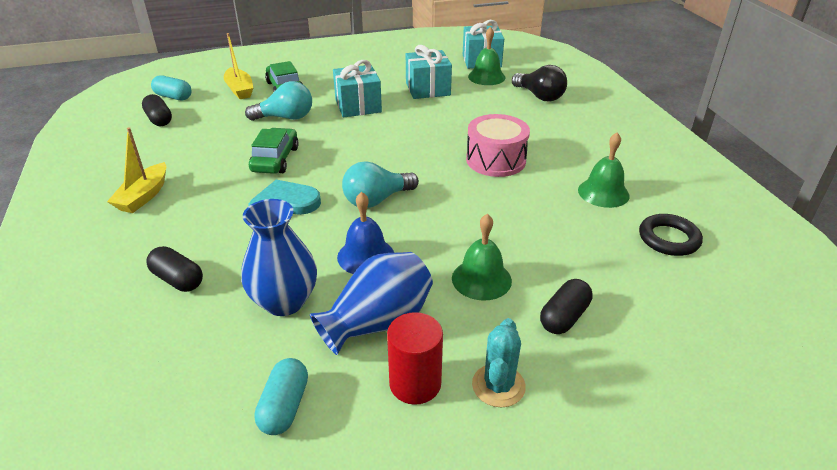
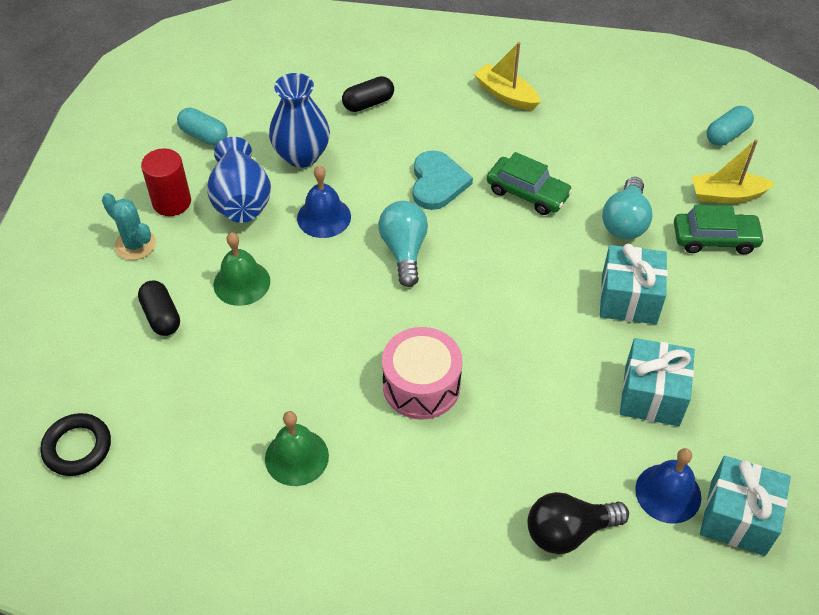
camera: 115 degrees right, 15 degrees up
black capsule [142,94,172,126] -> none
green bell [468,27,506,85] -> blue bell [635,448,701,524]
black ring [639,214,703,256] -> black ring moved to [40,413,111,476]

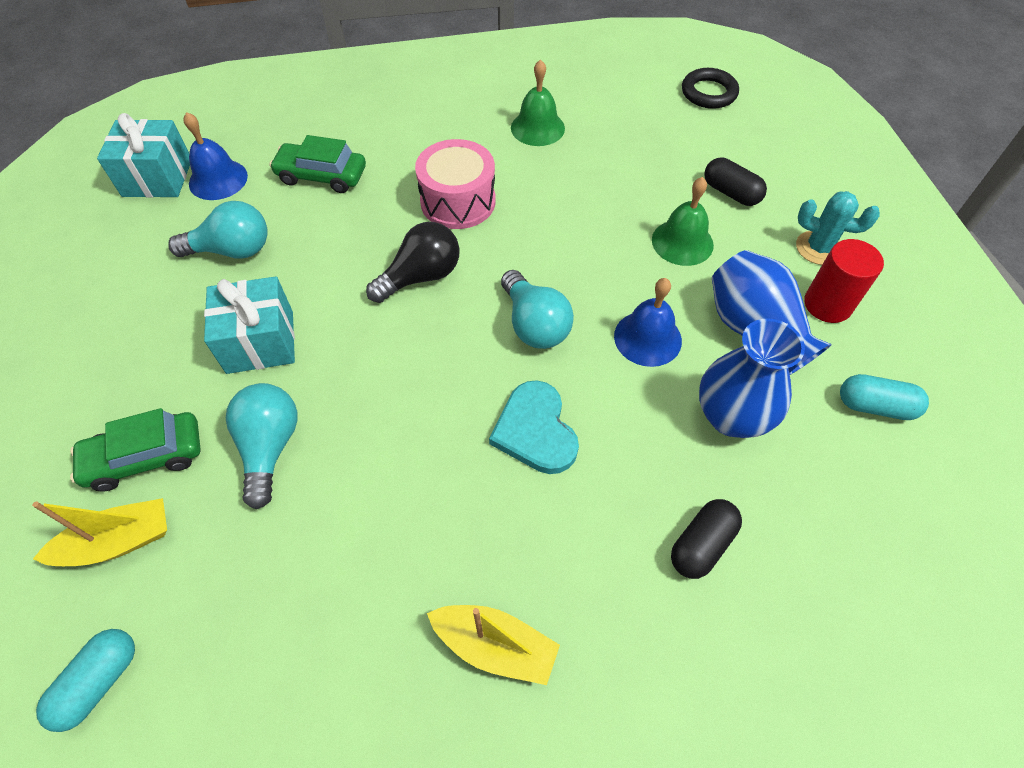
camera: 160 degrees right, 5 degrees up
green car [487,152,573,215] -> green car moved to [269,135,366,193]
black light bulb [528,492,629,554] -> black light bulb moved to [366,222,460,303]
turquoise gift [620,338,695,426] -> turquoise light bulb [168,201,268,259]

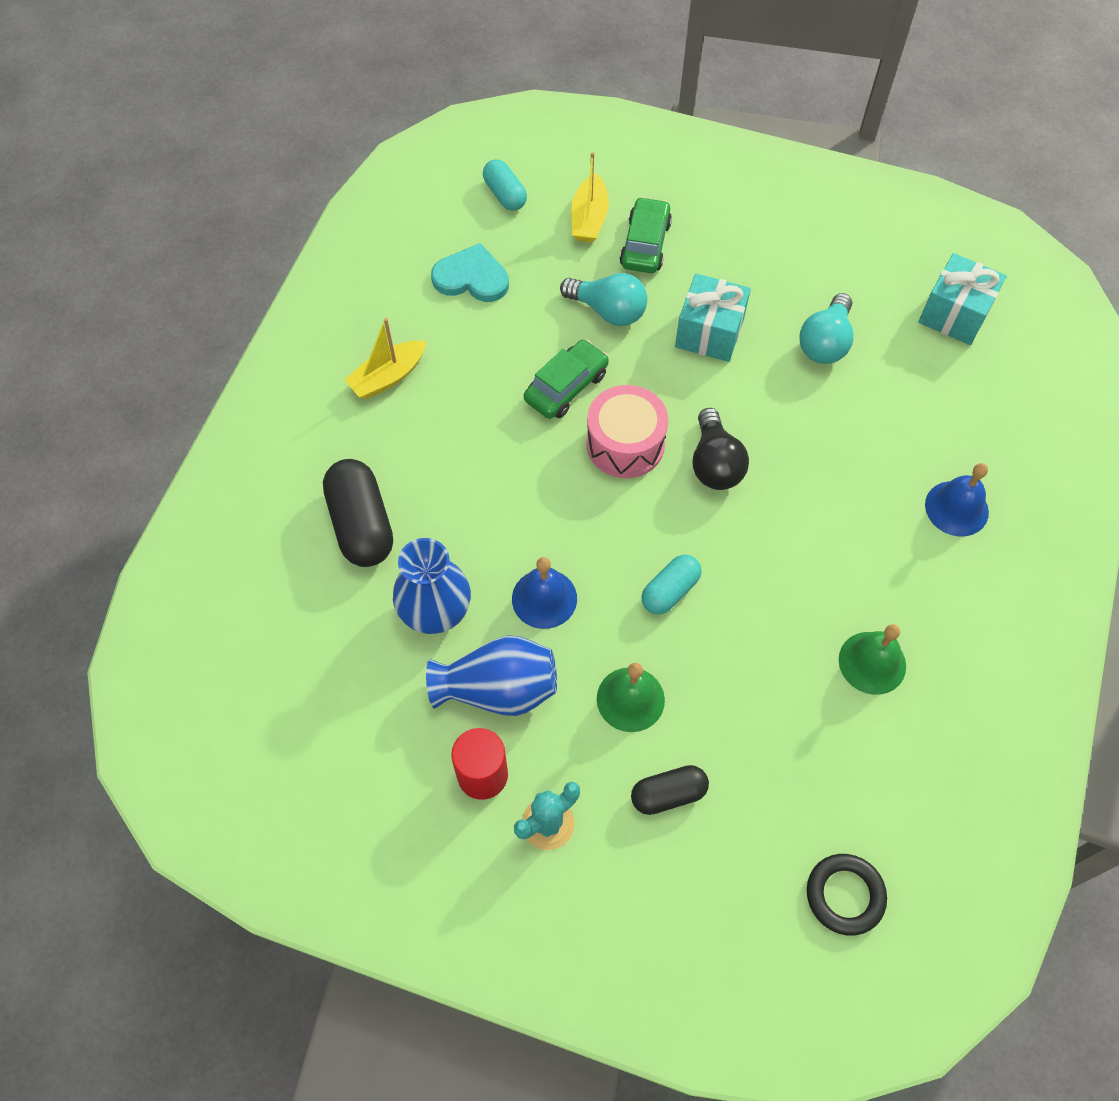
camera: 120 degrees right, 5 degrees up
blue bell [183,112,248,200] -> blue bell moved to [925,463,989,536]
green car [269,135,366,193] -> green car moved to [524,339,609,419]
pink drum [415,139,496,229] -> pink drum moved to [586,385,668,478]
turquoise heart [489,380,579,474] -> turquoise heart moved to [431,243,509,302]
turquoise light bulb [501,270,574,349] -> none
black capsule [671,499,742,579] -> black capsule [323,459,393,567], size x1.64
turquoise capsule [840,374,929,420] -> turquoise capsule moved to [642,555,701,615]

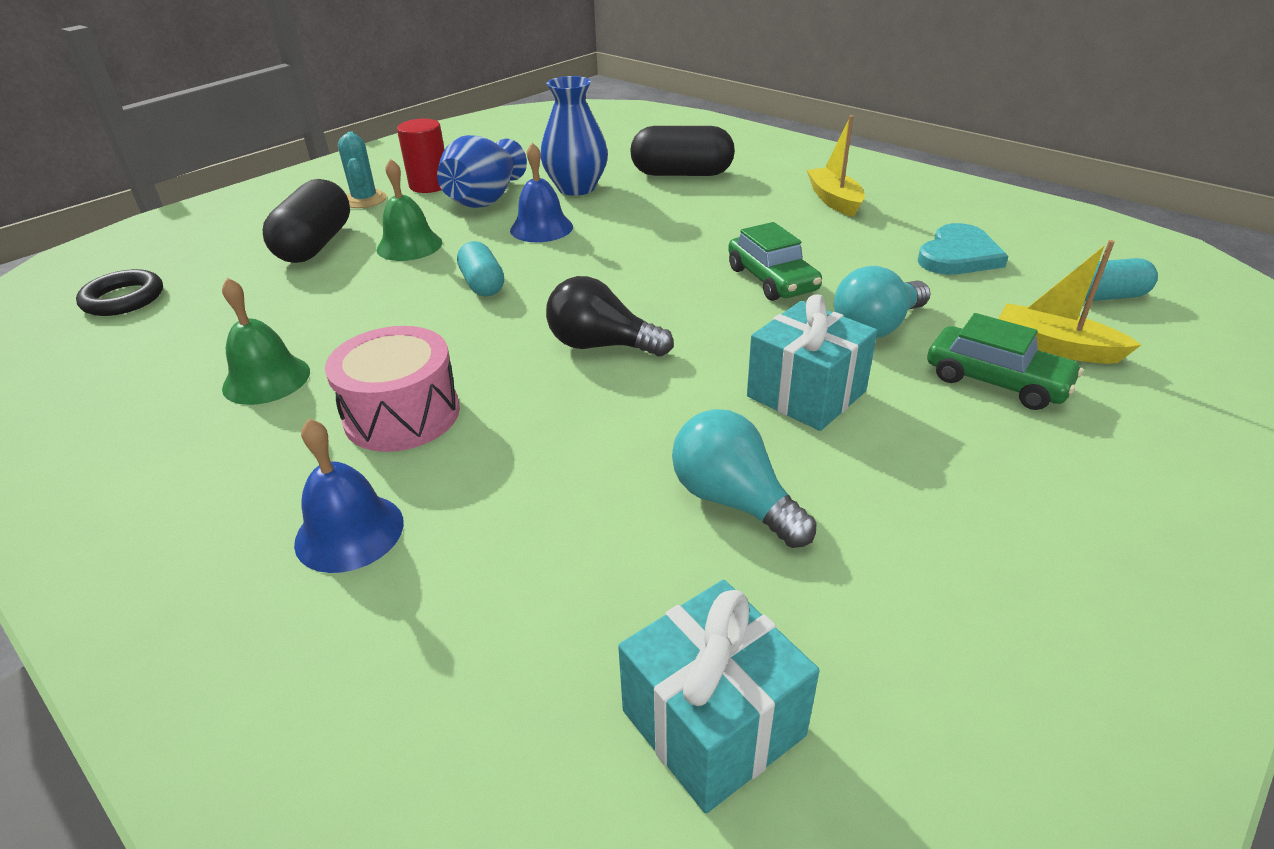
camera: 115 degrees right, 25 degrees down
pink drum [586,385,668,478] -> pink drum moved to [325,326,460,452]
black capsule [631,765,709,815] -> black capsule [263,179,350,263], size x1.64

